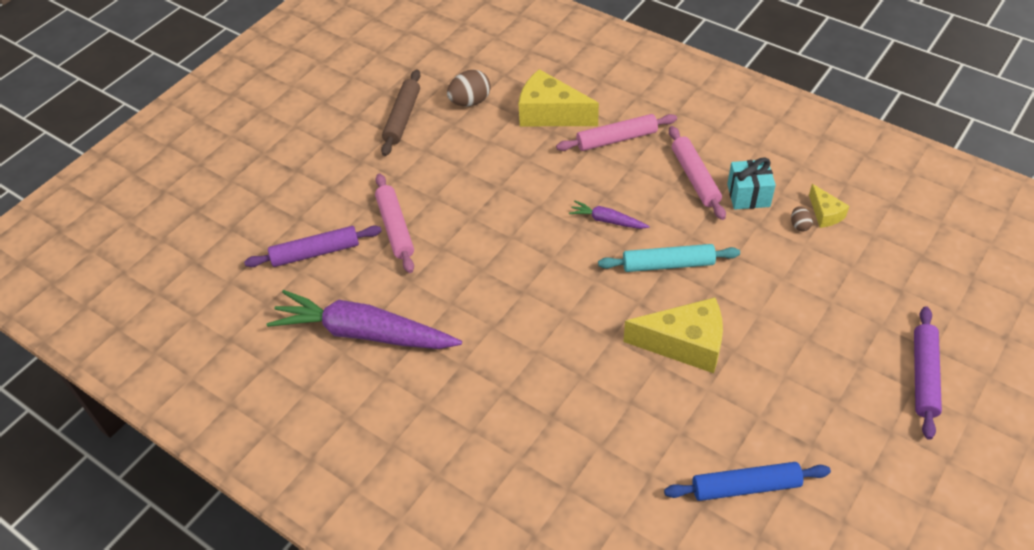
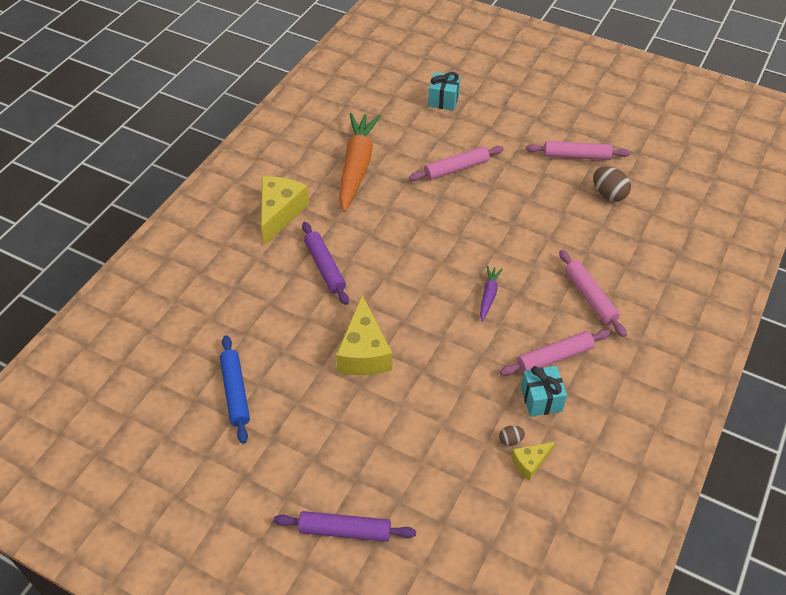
camera: 80 degrees right, 0 degrees up
purple rolling pin [244,226,382,267] -> purple rolling pin moved to [302,222,349,305]
purple carrot [267,290,462,349] -> orange carrot [339,113,381,212]
brown rolling pin [381,69,421,156] -> pink rolling pin [526,141,631,160]
yellow cheese [518,69,599,126] -> yellow cheese moved to [261,176,309,246]
turquoise rolling pin [598,244,740,272] -> none
none -> turquoise gift [428,72,460,111]

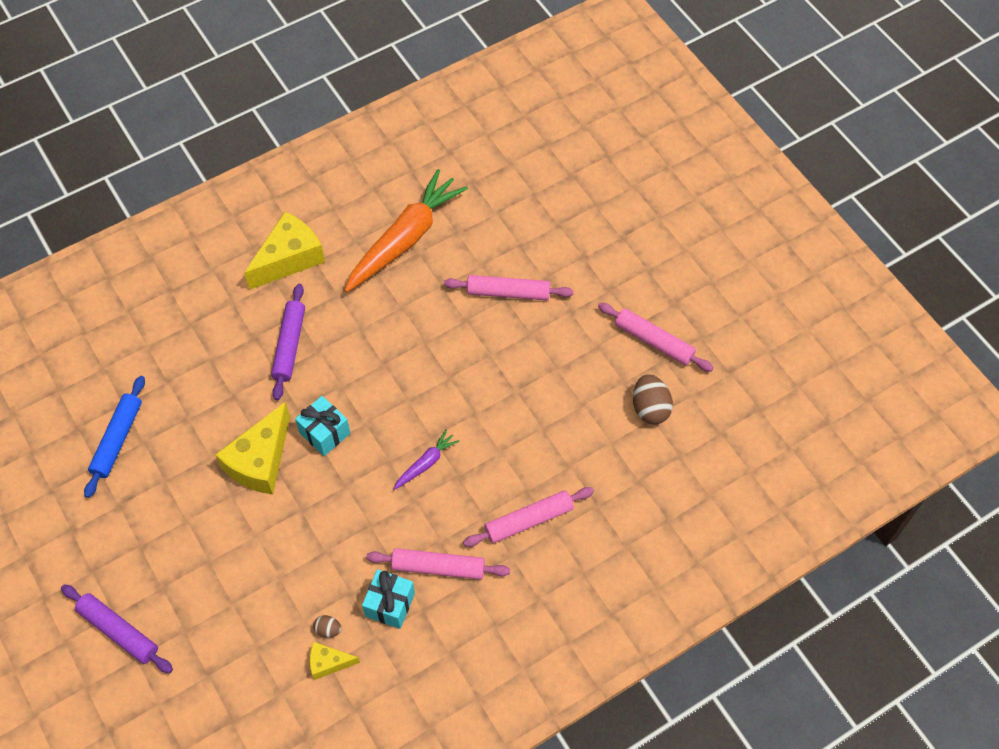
camera: 30 degrees right, 10 degrees up
turquoise gift [428,72,460,111] -> turquoise gift moved to [295,396,350,456]
pink rolling pin [559,250,627,337] -> pink rolling pin turned 60 degrees clockwise [463,487,594,547]

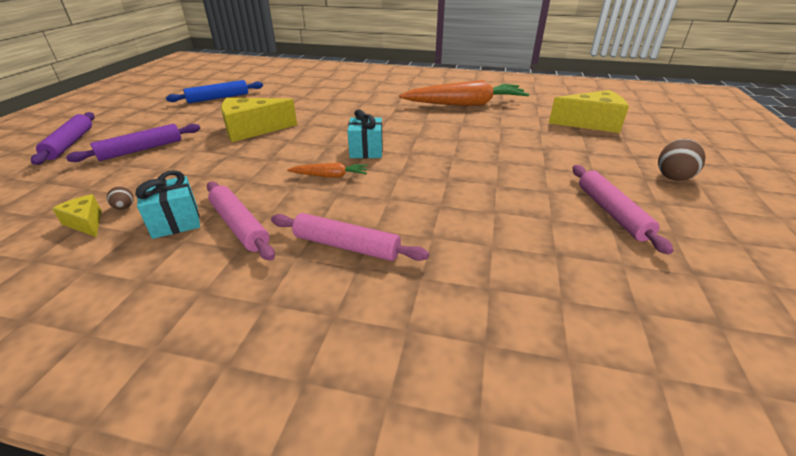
camera: 45 degrees right, 25 degrees down
yellow cheese [244,212,325,290] -> yellow cheese moved to [549,90,629,133]
purple rolling pin [271,284,305,401] -> purple rolling pin moved to [66,124,200,162]
turquoise gift [295,396,350,456] -> turquoise gift moved to [347,109,383,158]
purple carrot [393,429,459,490] -> orange carrot [287,163,368,178]
pink rolling pin [444,275,573,301] -> none
brown egg [633,374,673,425] -> brown egg moved to [658,139,706,181]

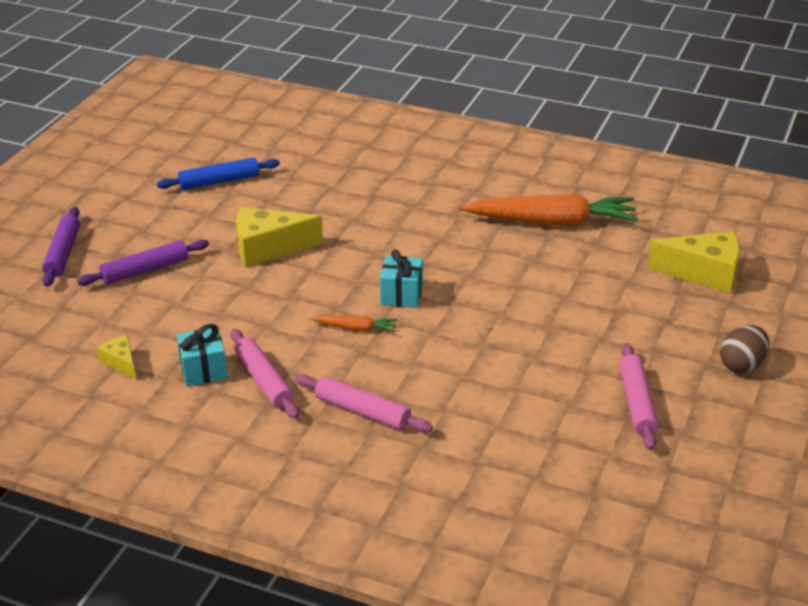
camera: 10 degrees right, 0 degrees up
brown egg [107,186,133,210] -> none

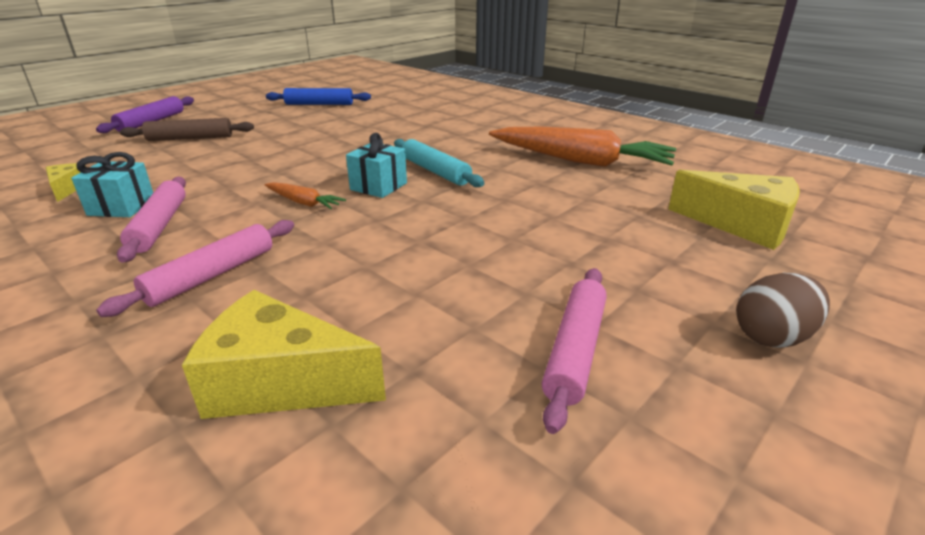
camera: 20 degrees right, 5 degrees down
purple rolling pin [77,239,209,286] -> brown rolling pin [120,118,254,141]
yellow cheese [236,207,323,267] -> yellow cheese moved to [182,290,386,419]
pink rolling pin [295,374,433,432] -> pink rolling pin turned 75 degrees clockwise [96,220,294,317]
none -> turquoise rolling pin [394,139,485,187]

